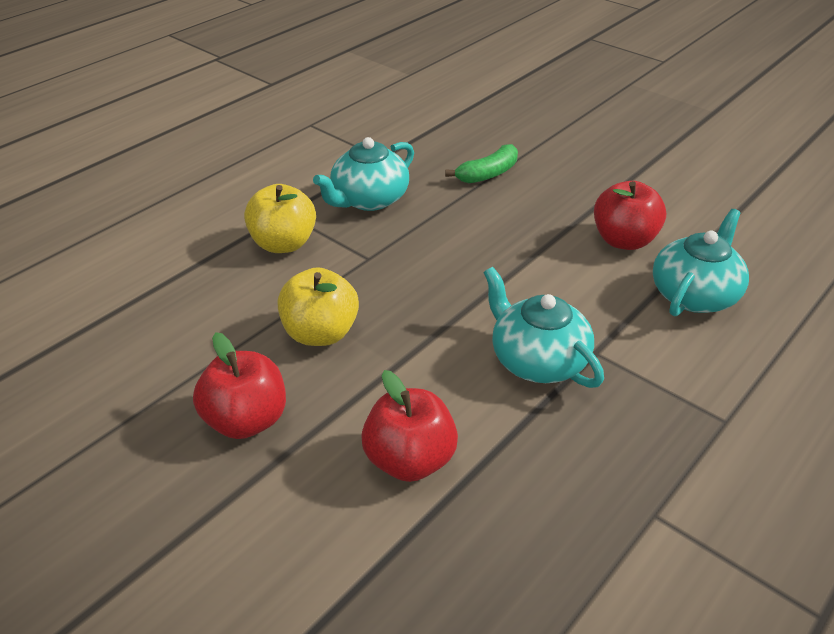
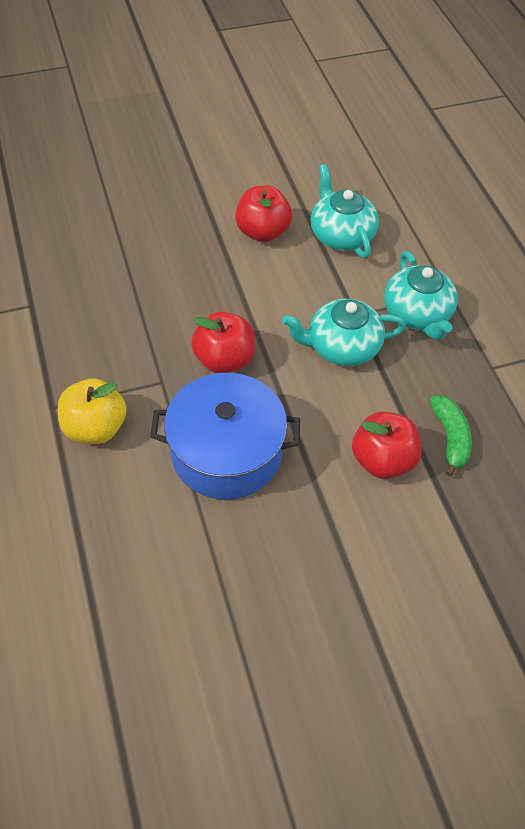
camera: 60 degrees left, 15 degrees up
red apple [193,332,286,439] -> red apple moved to [191,312,255,373]
yellow apple [277,267,359,346] -> blue pot [150,373,300,500]
turquoise teapot [313,137,414,211] -> turquoise teapot moved to [384,251,458,340]
green banana [445,144,518,183] -> green banana moved to [430,396,472,477]

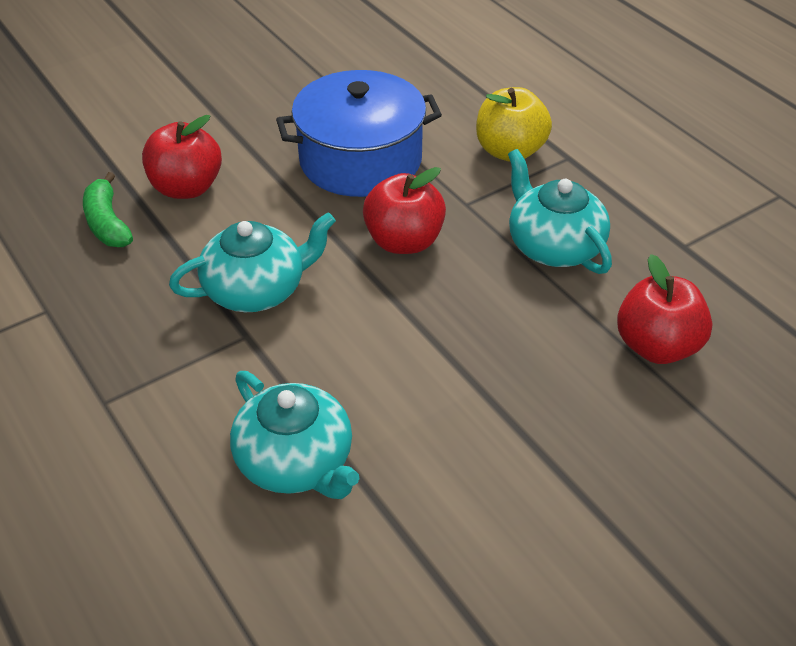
camera: 165 degrees right, 10 degrees down
red apple [235,185,292,242] -> red apple moved to [617,254,713,364]
turquoise teapot [384,251,458,340] -> turquoise teapot moved to [508,149,612,274]

